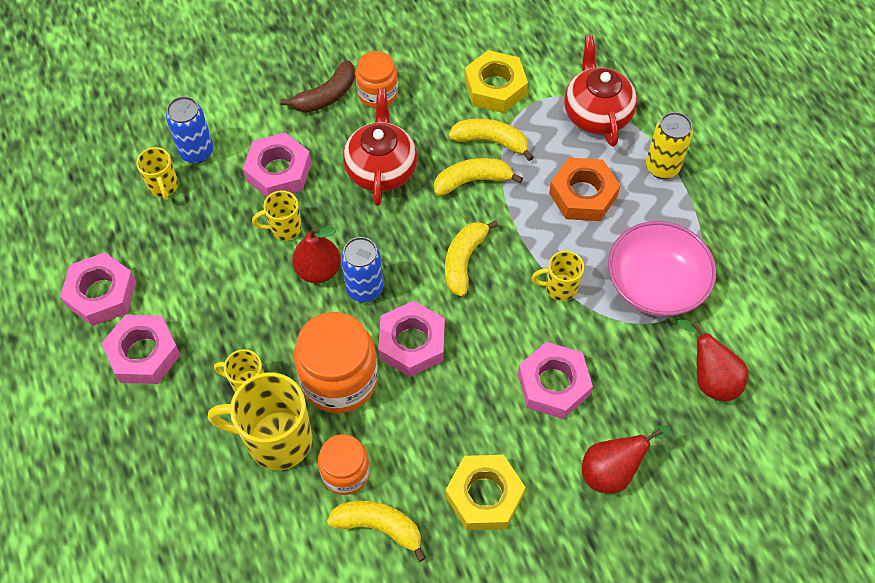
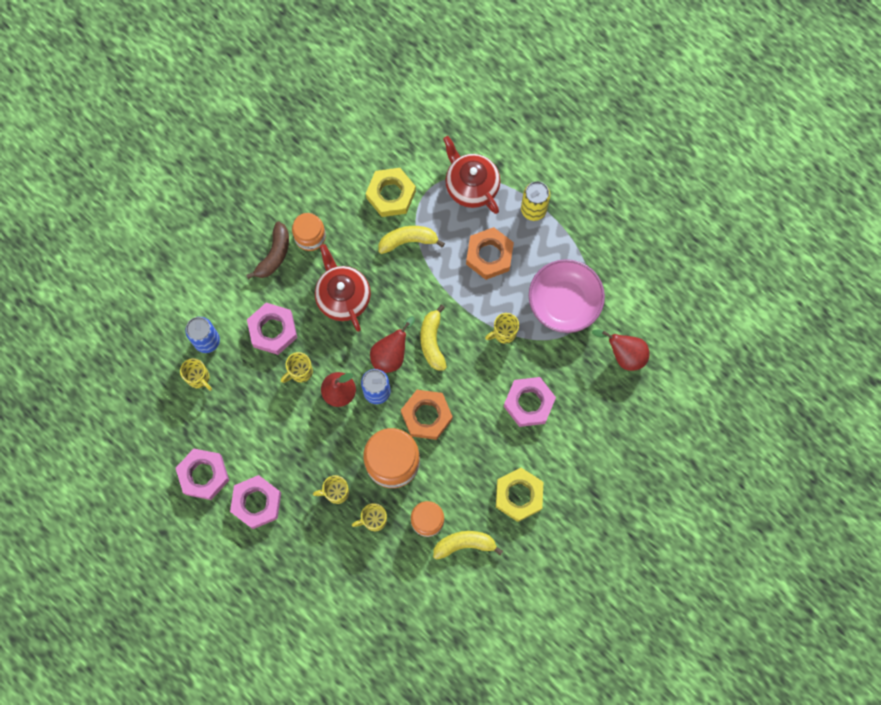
camera: 25 degrees left, 15 degrees up
yellow mug [208,373,312,470] -> yellow mug [352,503,387,531], size x0.53
pink nut [378,301,445,377] -> orange nut [401,390,453,440]
yellow banana [434,158,523,196] -> none
red pear [582,425,671,494] -> red pear moved to [370,316,415,373]

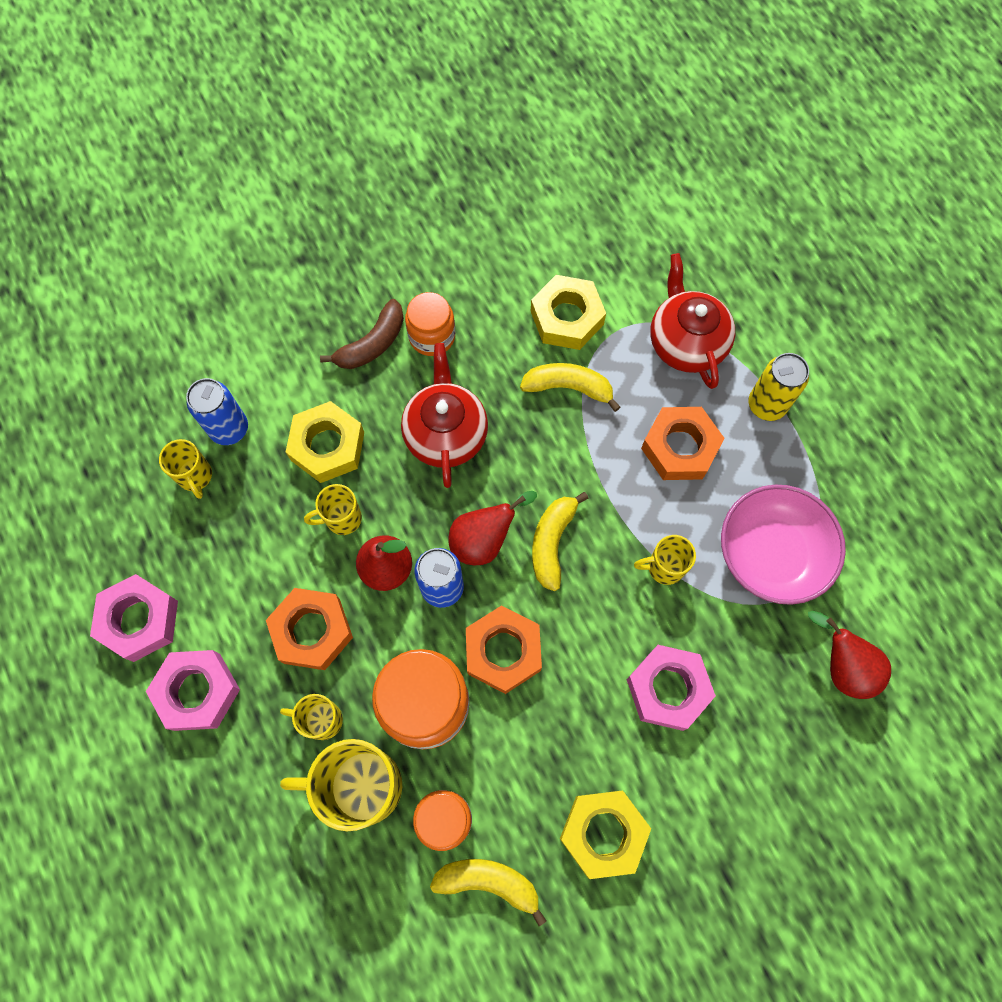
camera: 20 degrees right, 5 degrees down
pink nut [247,303,297,355] -> yellow nut [286,401,364,483]
yellow mug [352,503,387,531] -> yellow mug [280,739,402,831], size x1.88
none -> orange nut [266,588,353,670]

